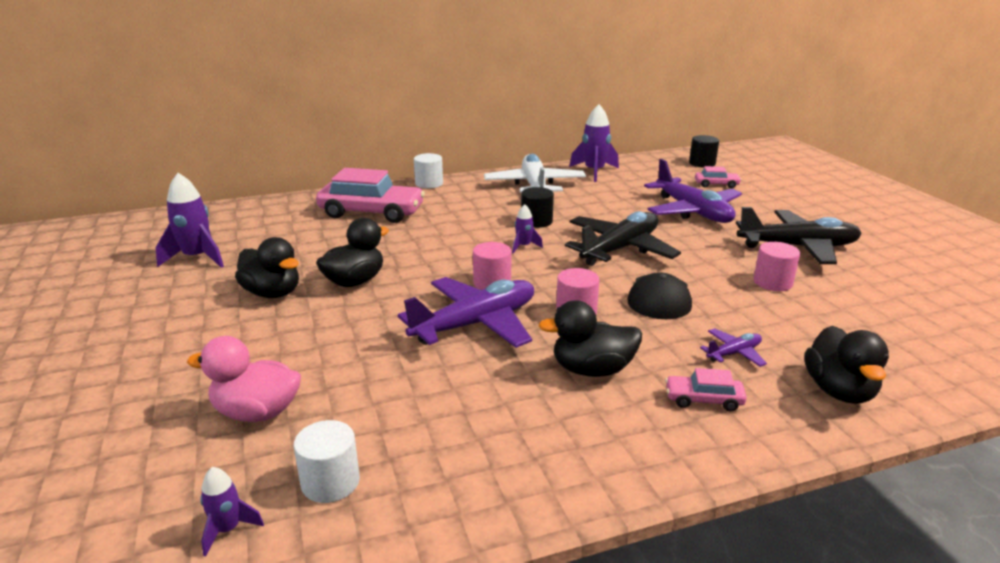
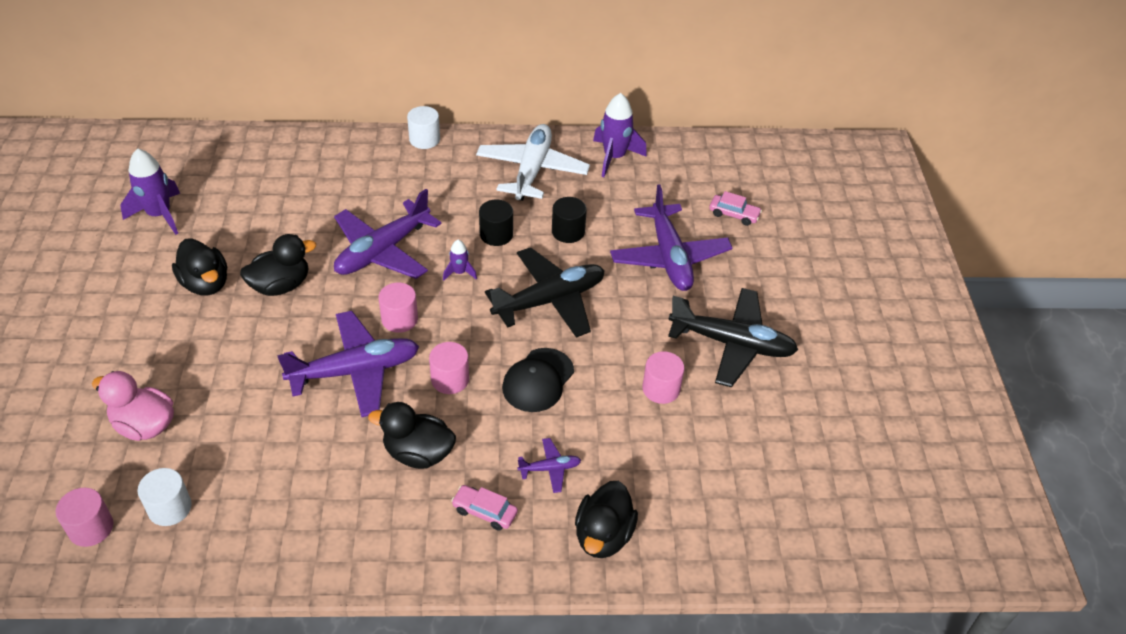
camera: 15 degrees right, 20 degrees up
purple rocket [200,467,264,557] -> pink cylinder [56,488,113,547]
pink car [316,168,425,223] -> none
black cylinder [689,135,719,168] -> black cylinder moved to [552,197,587,243]
none -> purple plane [334,189,441,279]

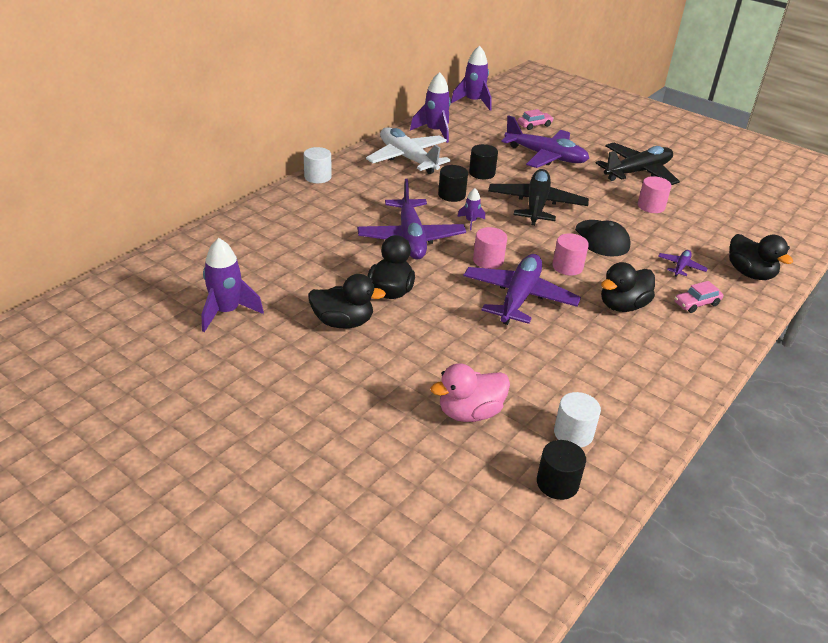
camera: 50 degrees left, 10 degrees down
pink cylinder [56,488,113,547] -> black cylinder [537,440,586,500]
none -> purple rocket [451,45,492,110]

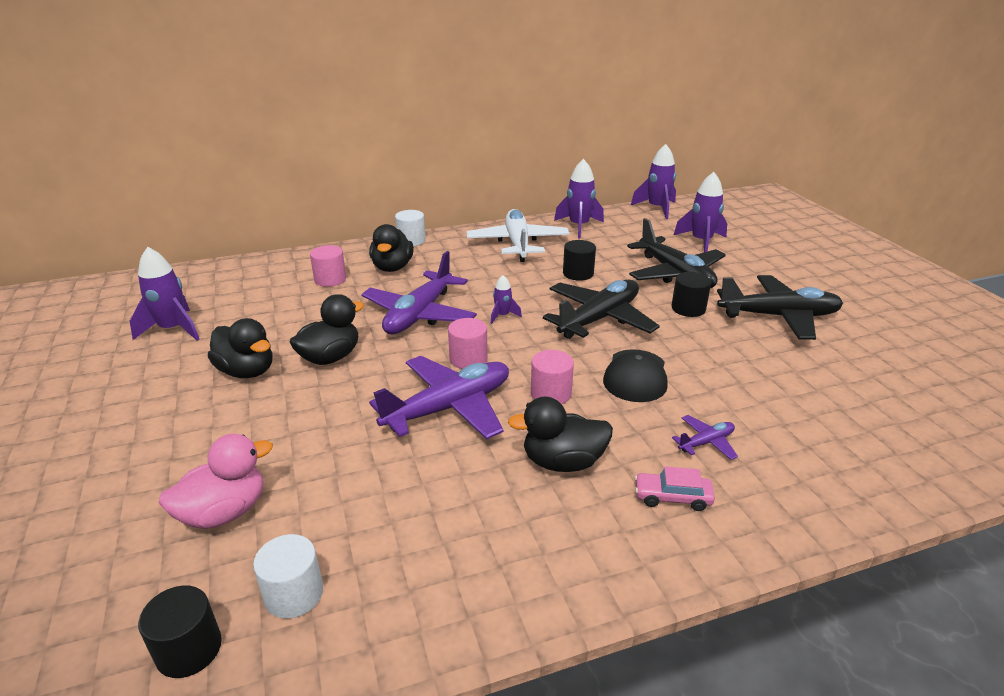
camera: 35 degrees right, 5 degrees down
pink duck [430,363,510,422] -> pink duck turned 135 degrees clockwise [159,434,273,529]
black cylinder [438,165,468,202] -> black cylinder moved to [671,272,711,317]
purple plane [501,115,589,168] -> black plane [627,218,726,288]
pink car [517,109,554,130] -> purple rocket [674,172,727,252]
pink cylinder [638,176,671,213] -> pink cylinder moved to [310,245,346,287]
black duck [729,234,793,280] -> black duck moved to [369,224,414,272]

